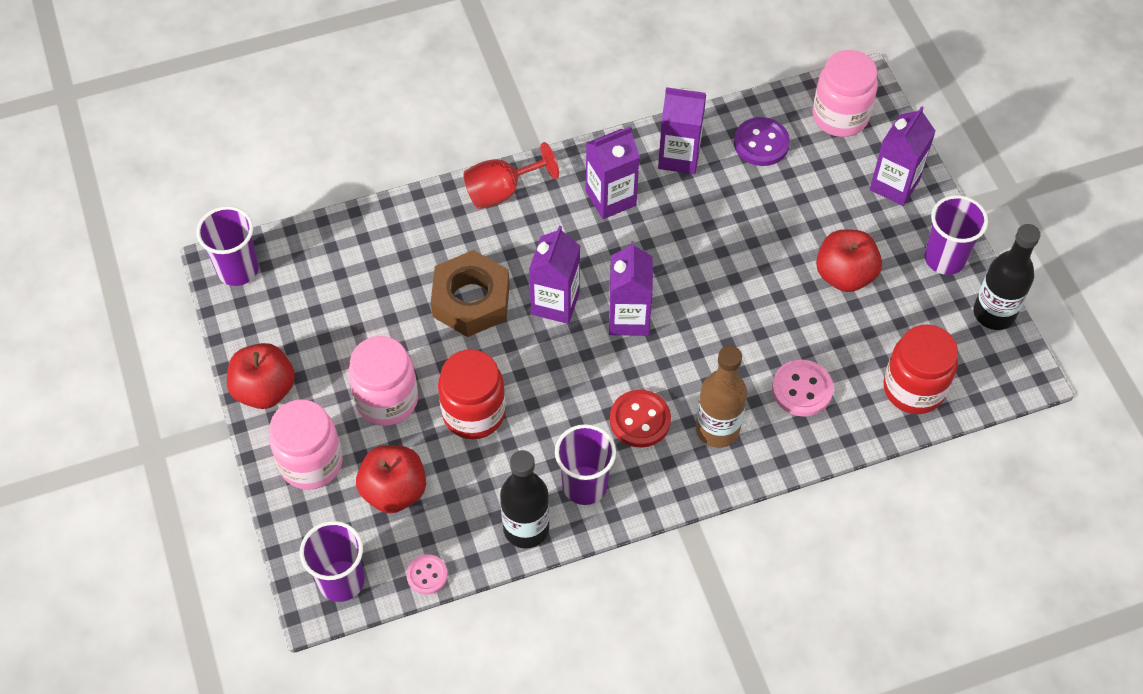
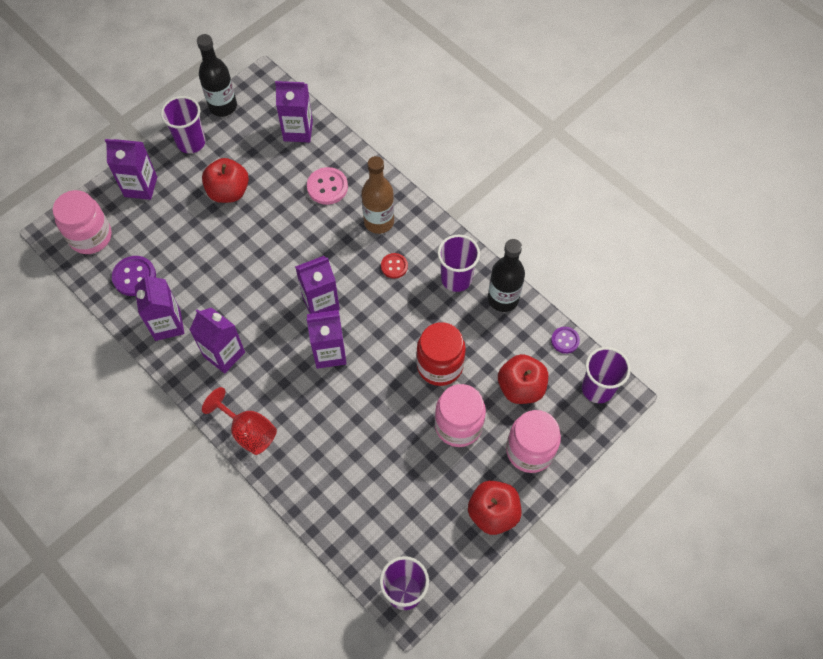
camera: 115 degrees left, 5 degrees up
pink button [406,554,448,595] -> purple button [551,327,580,354]
brown nut [431,250,510,337] -> none
red button [610,390,671,448] -> red button [381,253,408,279], size x0.64
red jar [883,325,958,414] -> purple carton [275,81,313,143]

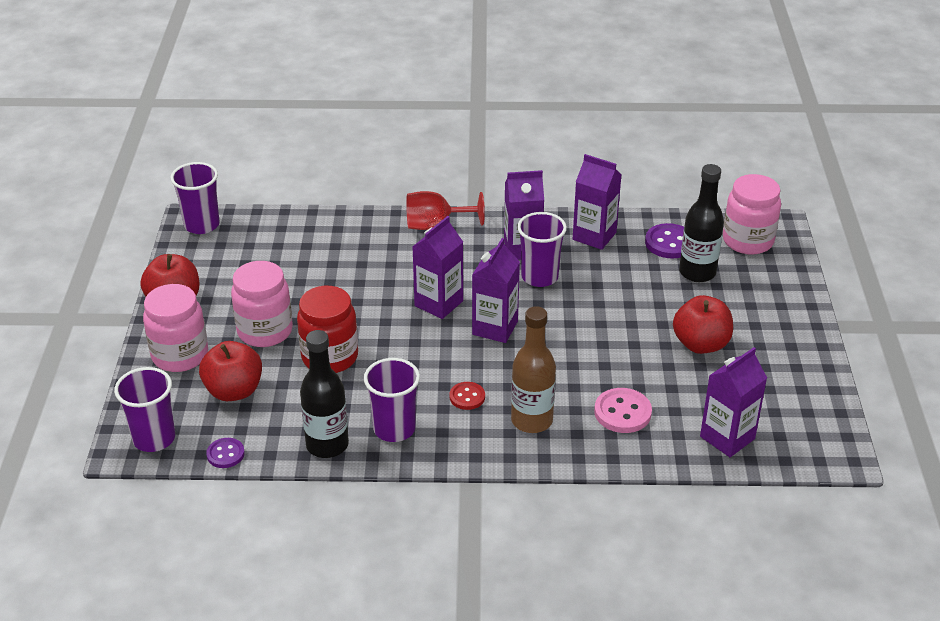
camera: 135 degrees right, 25 degrees down
purple carton [105,139,157,200] -> none
purple cup [161,96,206,154] -> purple cup moved to [517,212,567,287]
black bottle [197,34,237,117] -> black bottle moved to [679,164,724,282]

